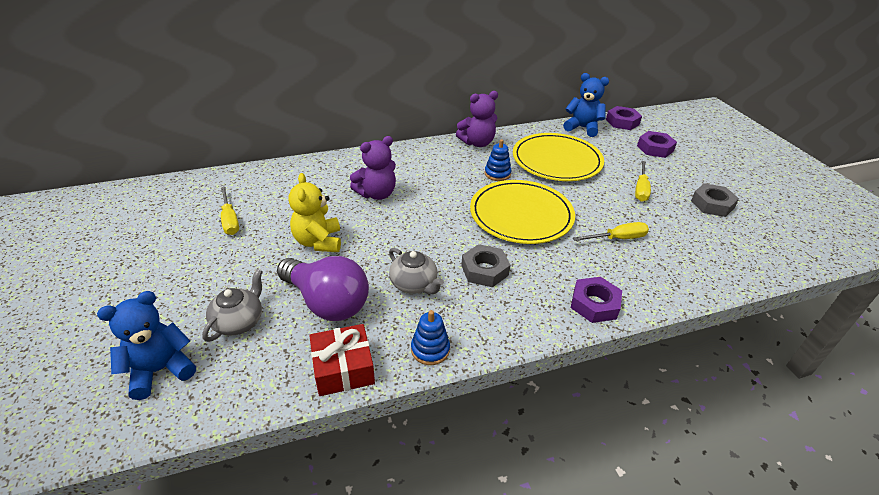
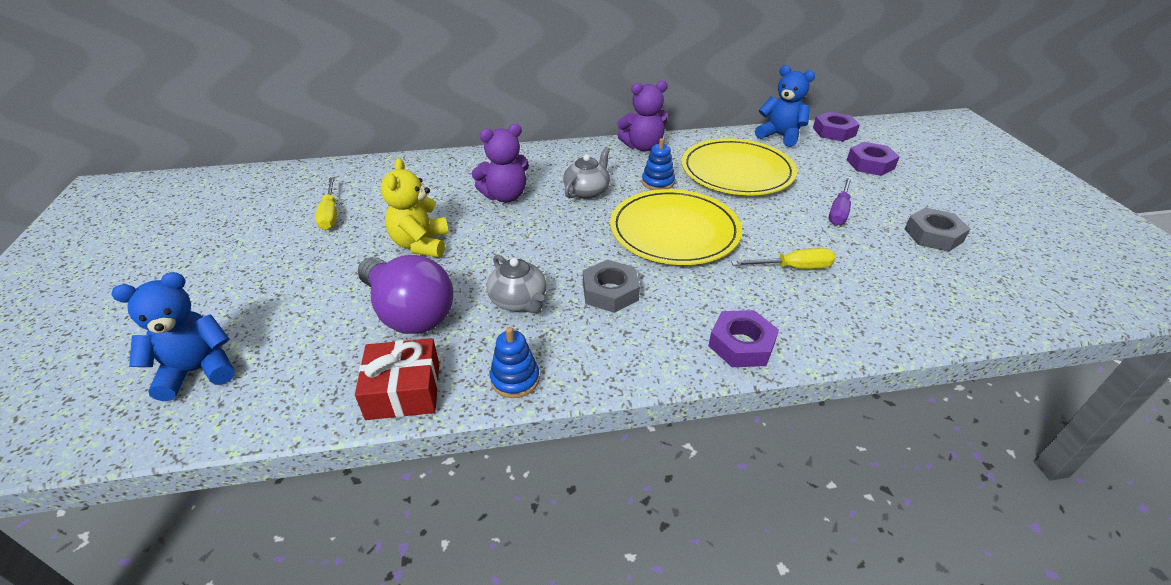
camera: 10 degrees right, 0 degrees up
grey teapot [202,269,263,342] -> grey teapot moved to [563,147,610,199]
yellow screwdriver [635,161,651,202] -> purple screwdriver [829,177,852,225]

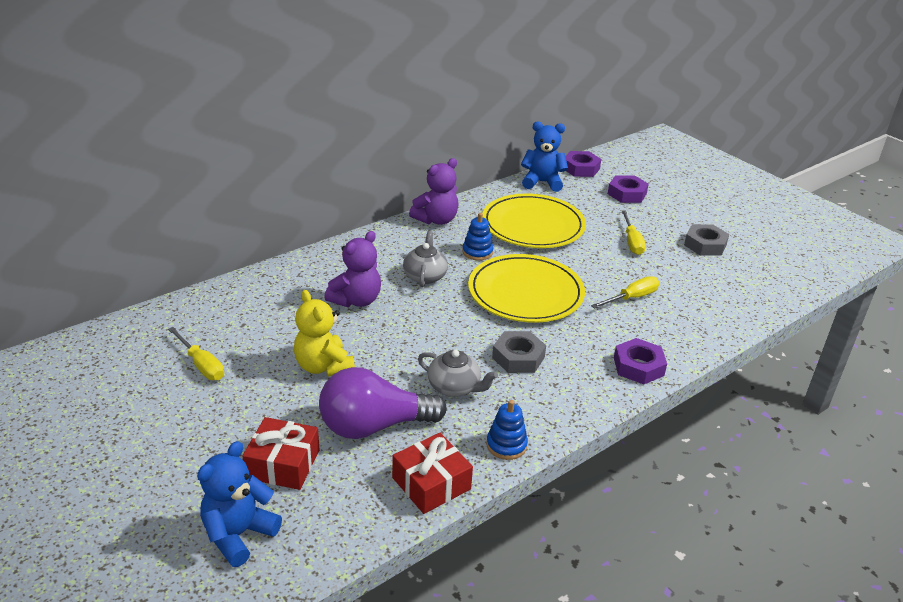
camera: 30 degrees left, 5 degrees down
purple light bulb [358,255,454,334] -> purple light bulb turned 150 degrees clockwise [319,367,447,439]
purple screwdriver [829,177,852,225] -> yellow screwdriver [621,210,646,255]
none -> red gift [242,417,319,490]

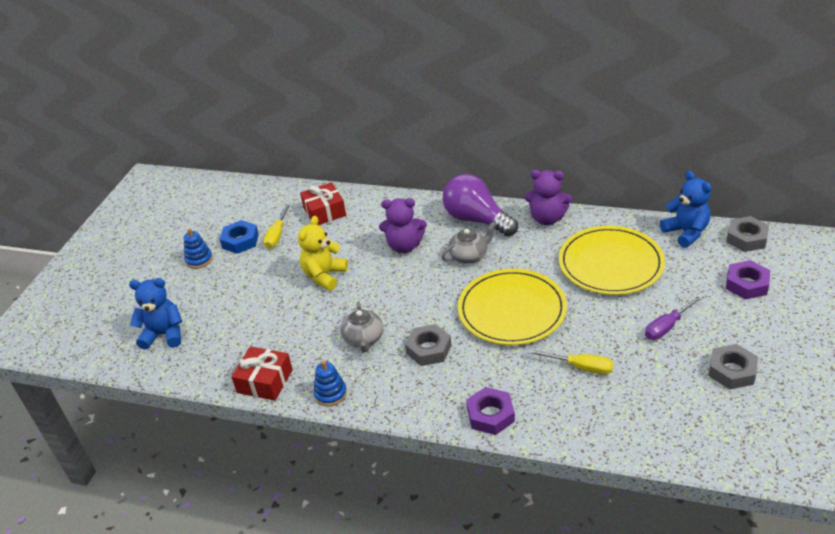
camera: 60 degrees right, 5 degrees up
red gift [242,417,319,490] -> red gift moved to [300,182,346,225]
purple light bulb [319,367,447,439] -> purple light bulb moved to [443,174,518,236]
blue stacking toy [462,213,493,260] -> blue stacking toy moved to [184,228,213,269]
purple nut [565,151,601,177] -> grey nut [726,216,769,252]
yellow screwdriver [621,210,646,255] -> purple screwdriver [645,294,704,340]
none -> blue nut [220,220,259,254]

